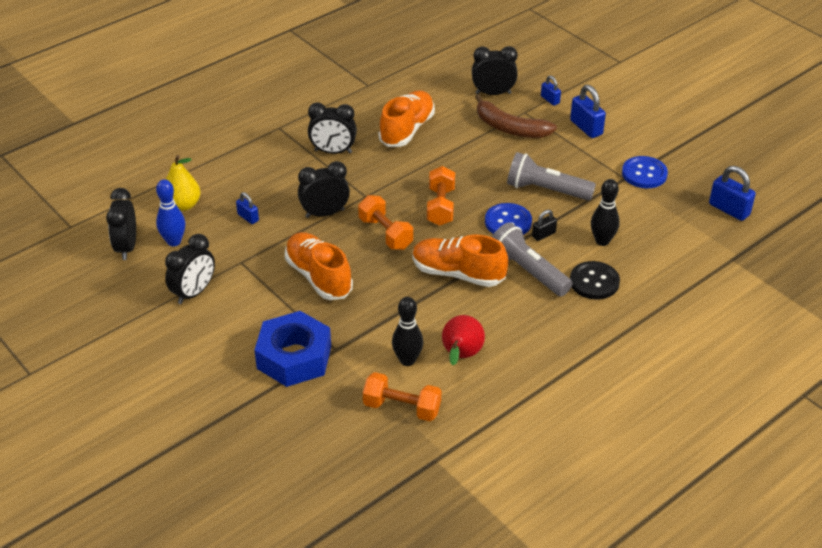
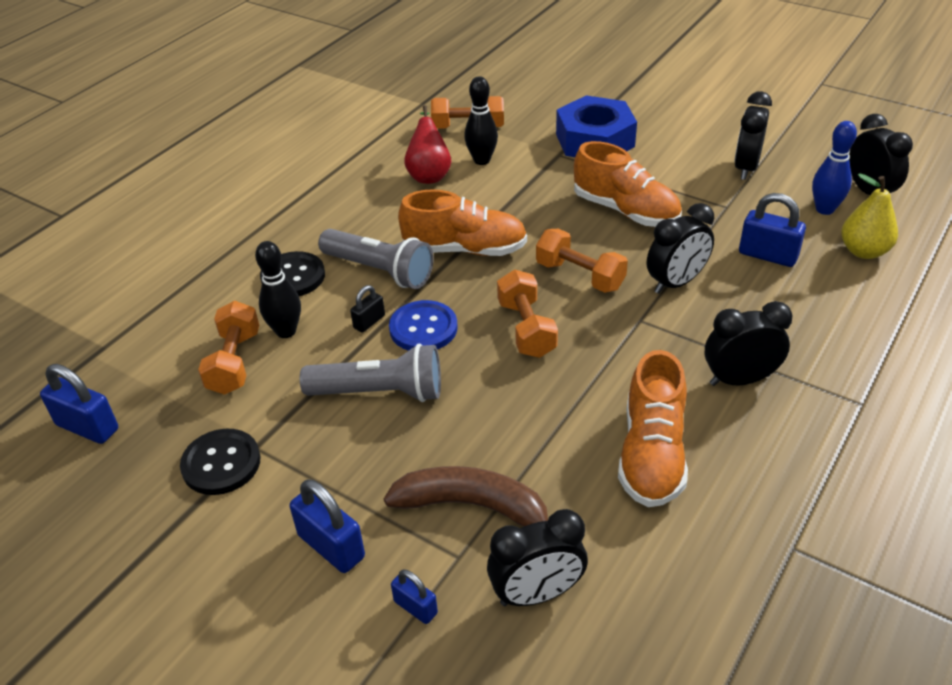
camera: 165 degrees right, 0 degrees up
blue padlock [236,192,259,224] -> blue padlock [739,193,806,267], size x1.72
blue button [622,156,668,188] -> black button [180,429,260,495]
none -> orange dumbbell [198,301,259,395]

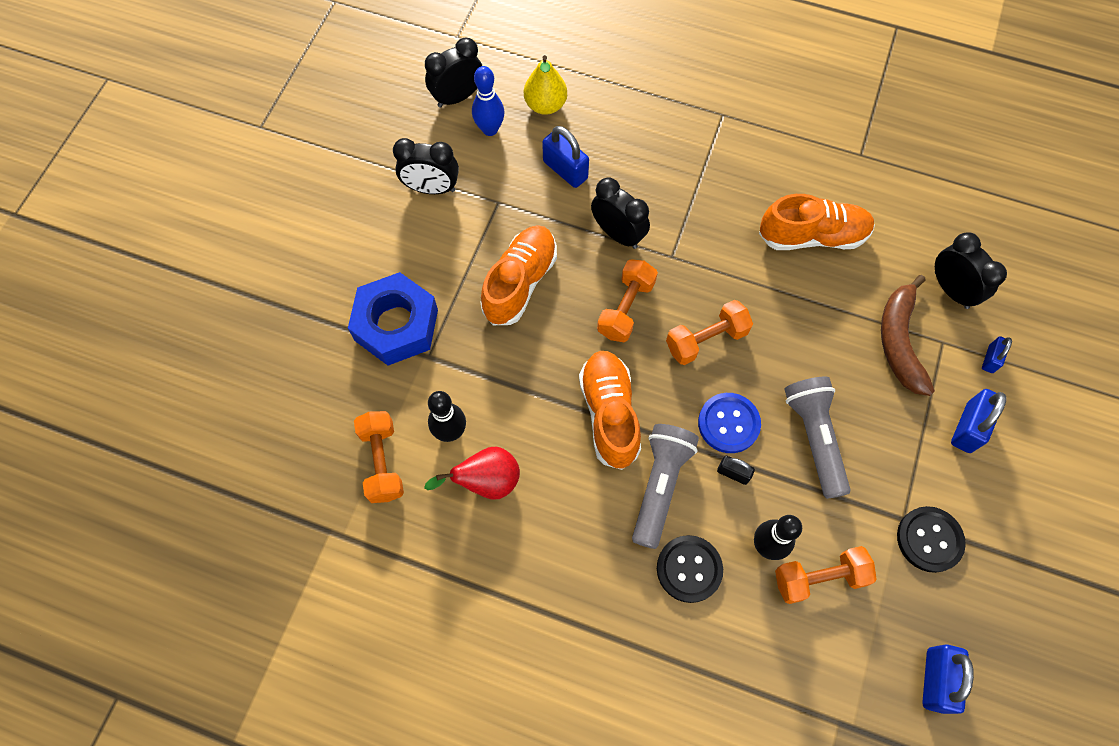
camera: 105 degrees left, 25 degrees up
black clock [704,301,792,386] -> none
blue padlock [739,193,806,267] -> blue padlock turned 60 degrees counterclockwise [542,126,589,188]

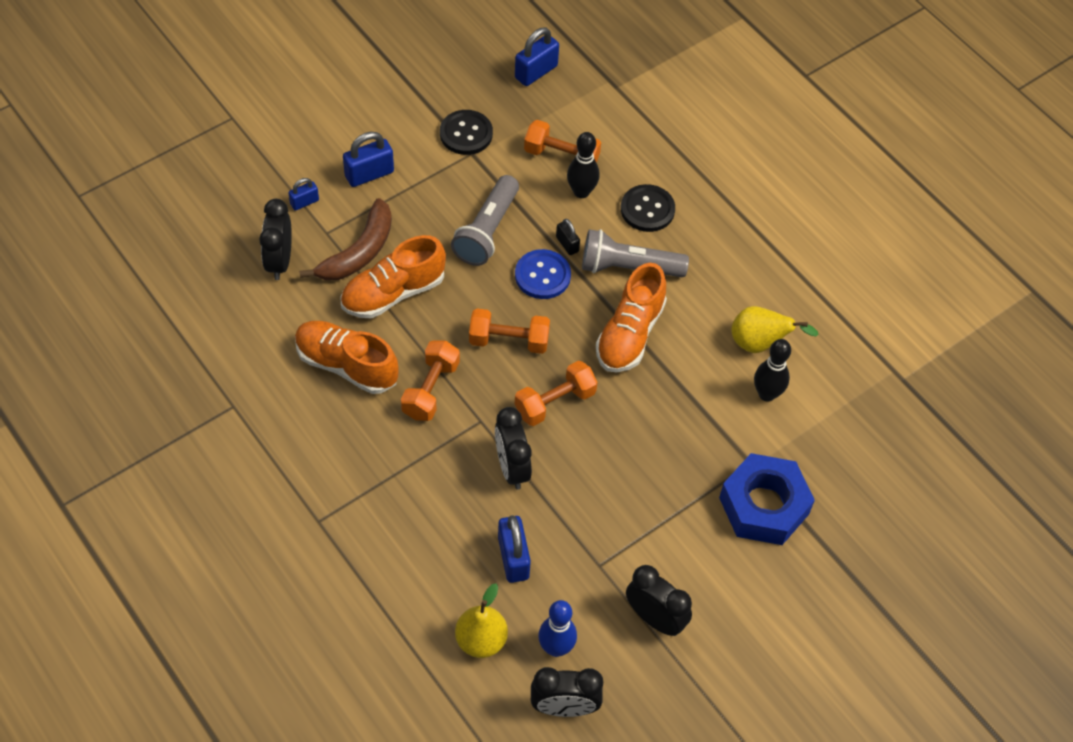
camera: 150 degrees left, 10 degrees down
orange dumbbell [354,411,404,503] -> orange dumbbell moved to [401,340,460,421]
red pear [424,447,520,499] -> yellow pear [731,306,819,353]
orange shoe [480,225,557,325] -> orange shoe moved to [340,235,446,318]
grey flashlight [632,424,699,549] -> grey flashlight turned 45 degrees clockwise [582,229,689,277]

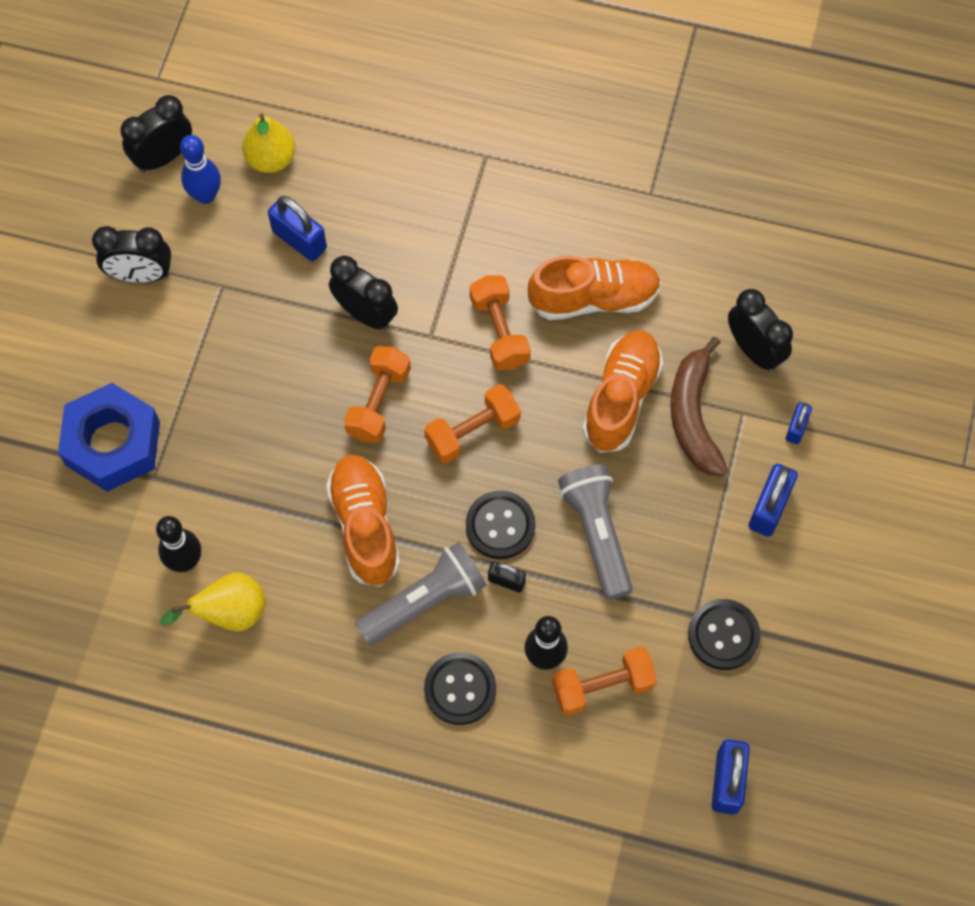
camera: 145 degrees right, 10 degrees up
blue button [515,249,571,299] -> black button [466,491,535,559]

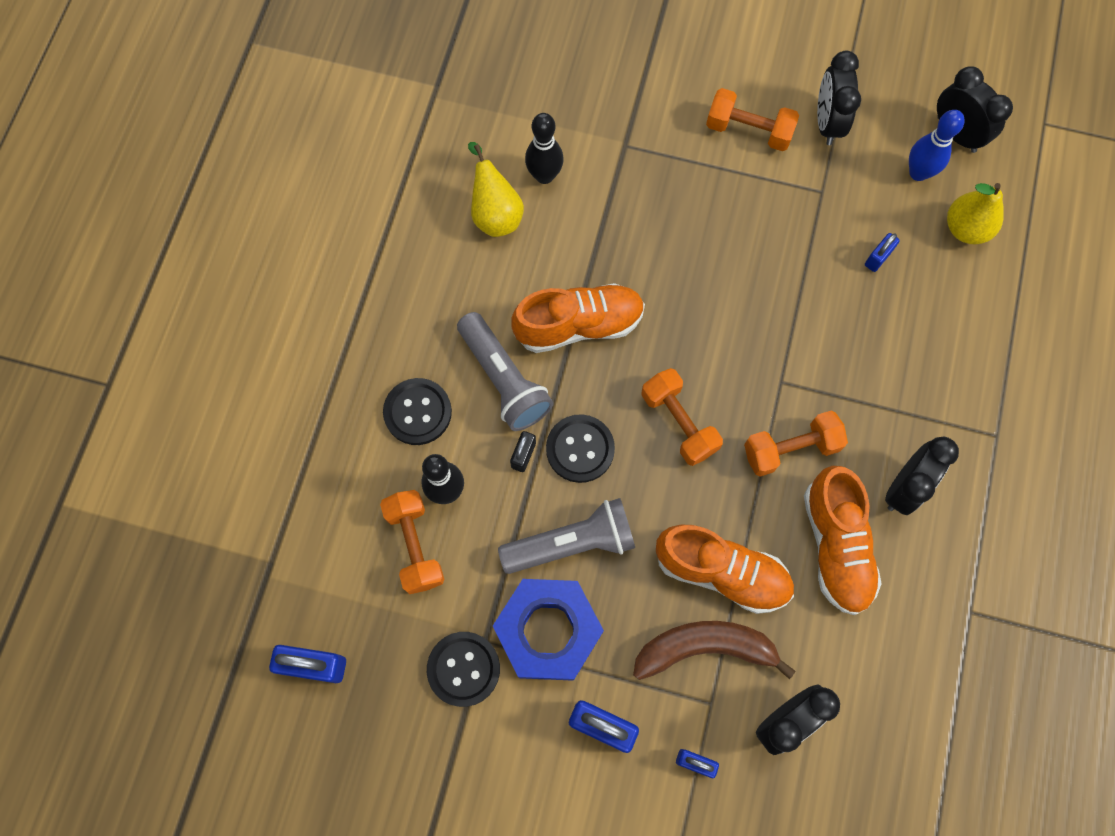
camera: 90 degrees right, 5 degrees up
blue nut [58,383,160,492] -> blue nut moved to [493,579,604,681]
blue padlock [268,196,327,261] -> blue padlock [865,233,900,272], size x0.58
black clock [329,256,398,330] -> black clock moved to [885,437,959,515]
orange dumbbell [344,346,411,443] -> orange dumbbell moved to [706,88,799,151]

